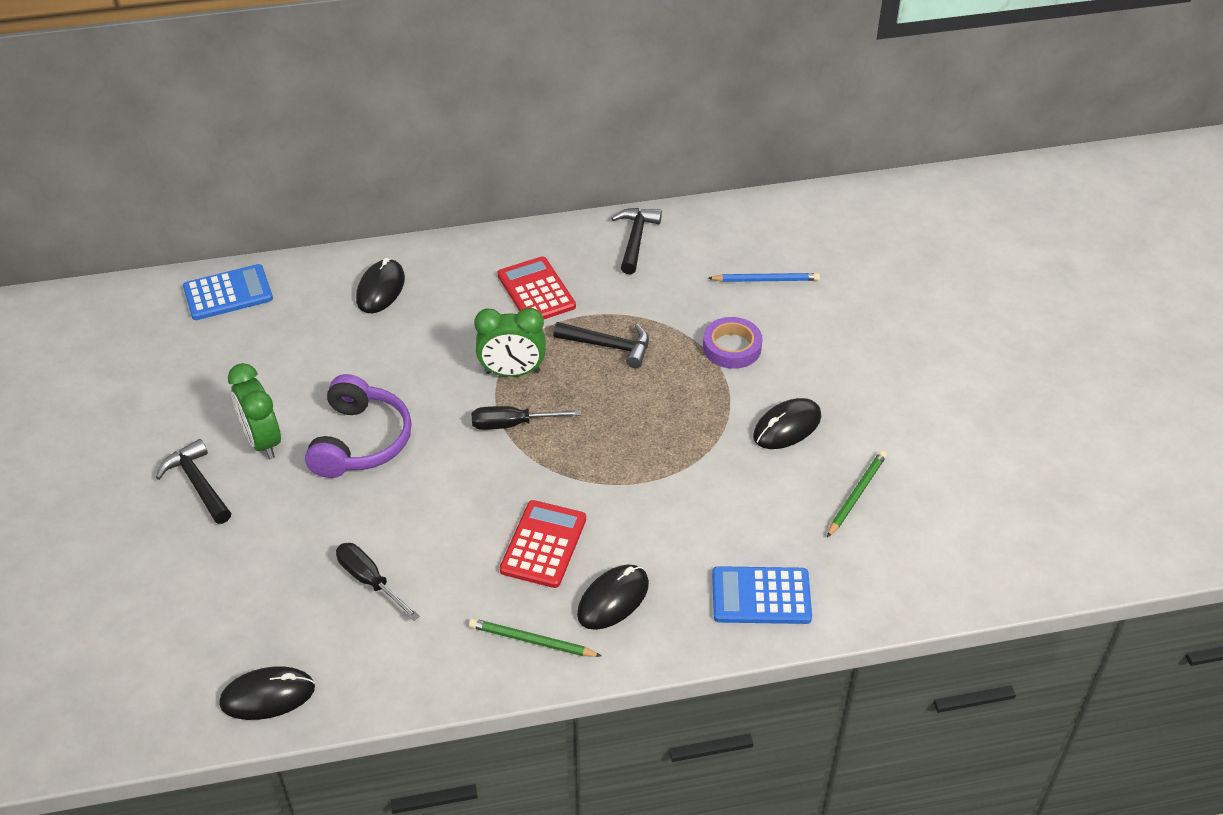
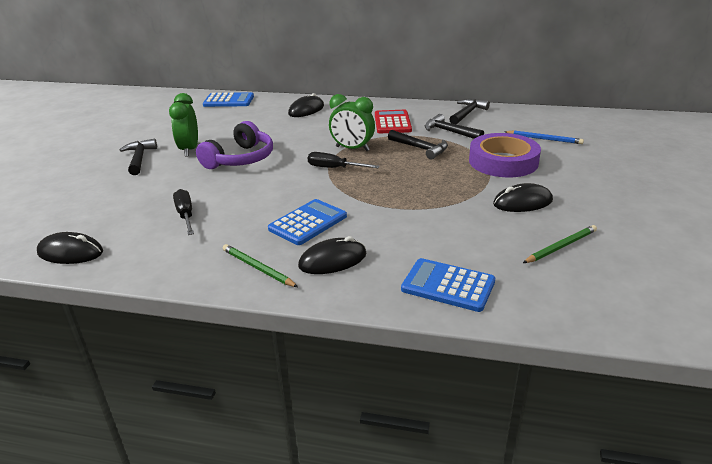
camera: 25 degrees right, 15 degrees down
red calculator [500,500,586,588] -> blue calculator [268,199,347,245]
purple tape [703,317,762,369] -> purple tape [469,133,541,177], size x1.64
none -> black hammer [425,114,484,139]

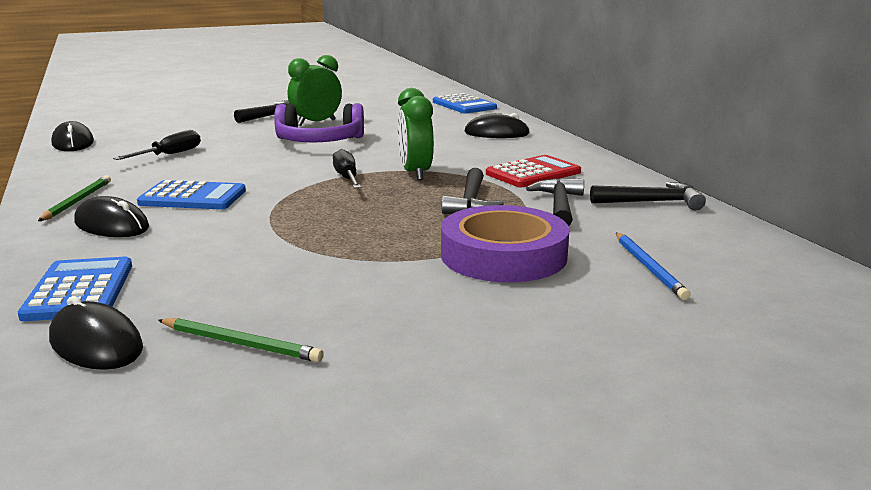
camera: 55 degrees right, 10 degrees down
black mouse [493,183,553,212] -> black mouse moved to [49,296,143,370]

